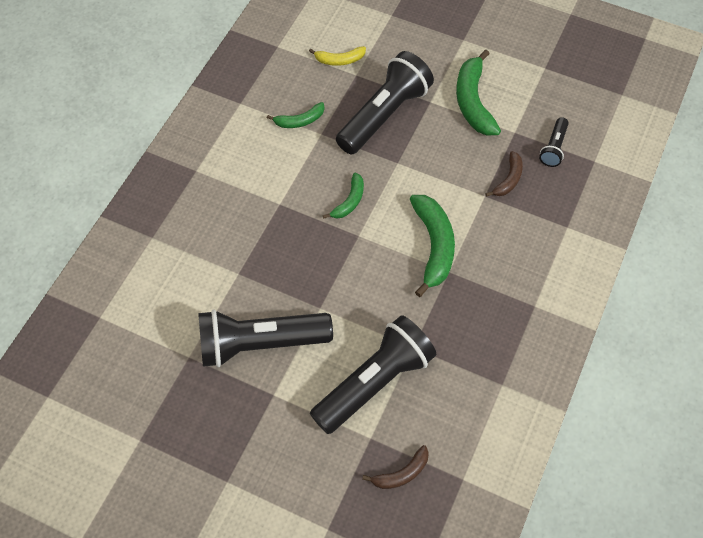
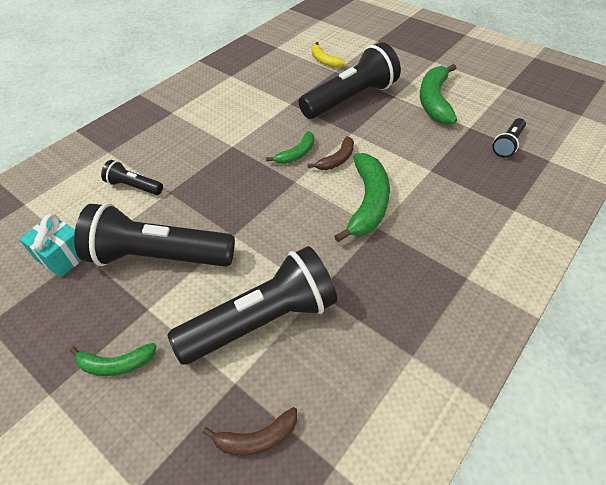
camera: 15 degrees right, 10 degrees down
green banana [267,102,325,128] -> green banana moved to [70,343,157,376]
yellow banana [309,46,366,66] -> yellow banana turned 45 degrees clockwise [312,42,345,68]
brown banana [485,151,523,197] -> brown banana moved to [308,136,354,170]
none -> turquoise gift [19,214,81,277]
none -> black flashlight [101,160,163,195]

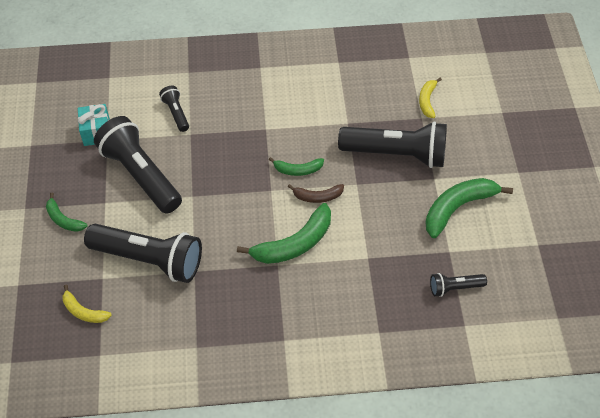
camera: 45 degrees right, 5 degrees up
brown banana [202,407,297,456] -> yellow banana [63,285,112,323]

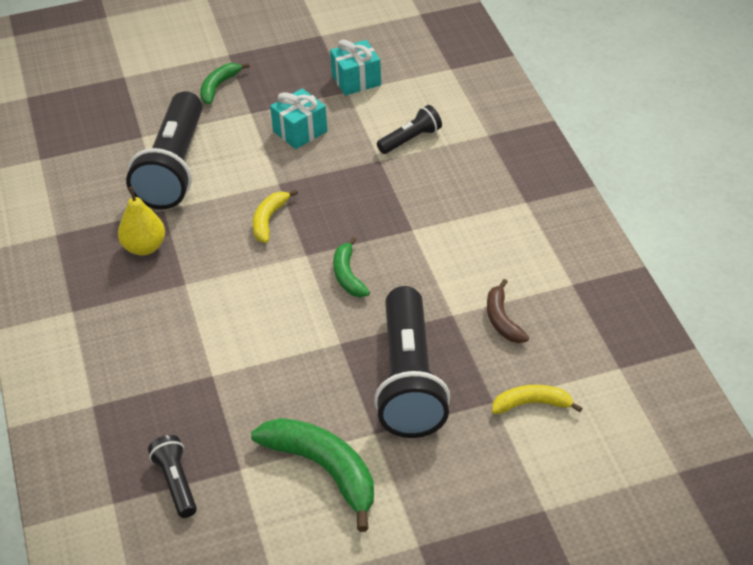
camera: 80 degrees right, 10 degrees down
yellow banana [63,285,112,323] -> yellow banana moved to [252,189,298,243]
black flashlight [94,116,182,214] -> turquoise gift [270,88,327,149]
green banana [237,203,331,264] -> none
brown banana [287,184,344,203] -> brown banana moved to [487,279,529,343]
none -> yellow pear [118,187,165,255]

